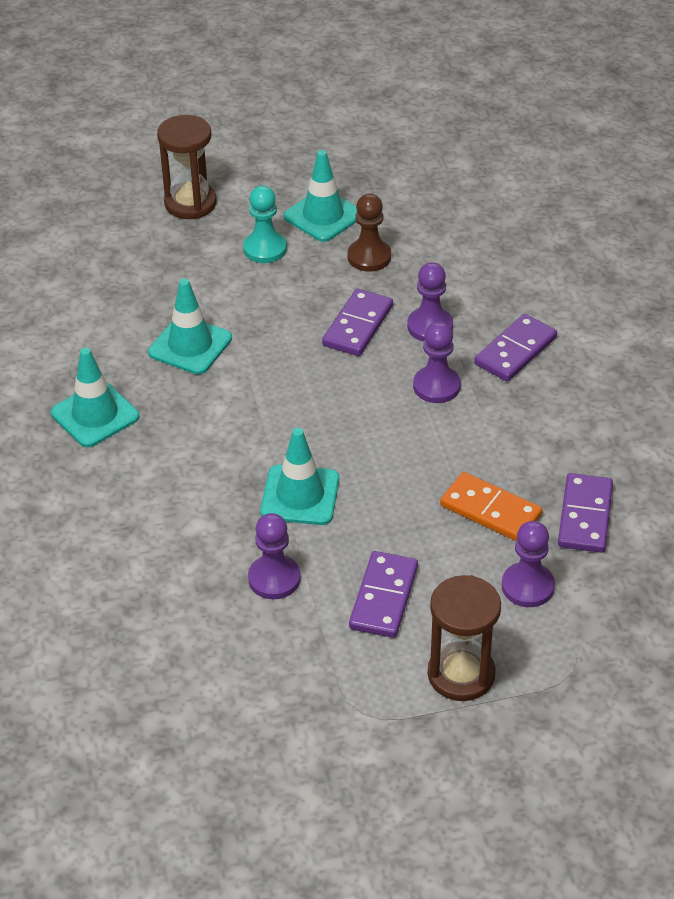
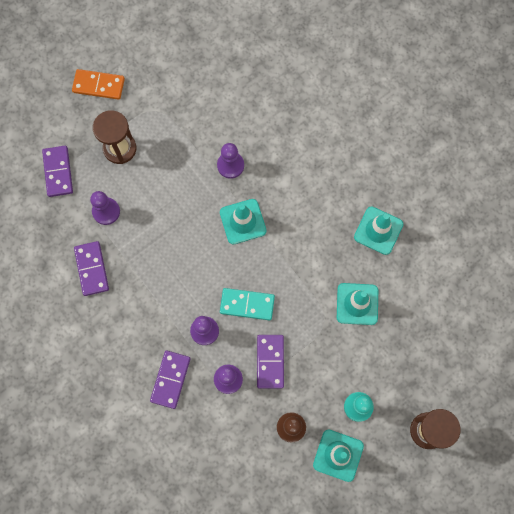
camera: 155 degrees right, 30 degrees up
purple domino [349,551,418,638] -> purple domino moved to [42,146,73,197]
orange domino [440,472,542,541] -> orange domino moved to [72,69,125,100]
none -> turquoise domino [220,288,275,321]

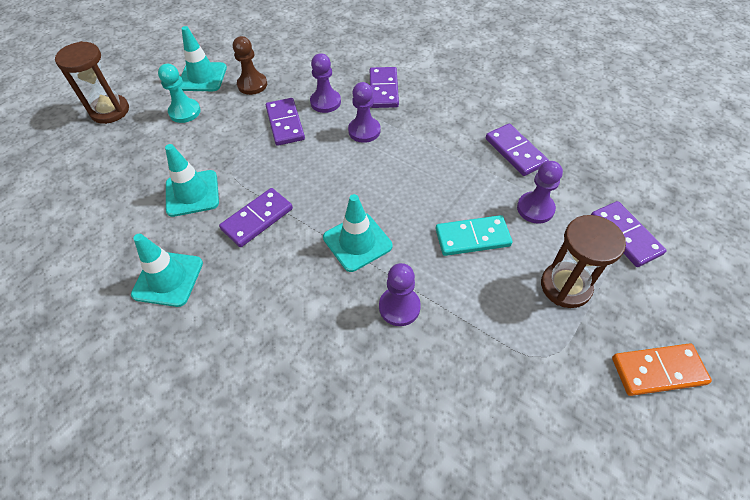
camera: 165 degrees right, 20 degrees down
turquoise domino [220,288,275,321] -> turquoise domino moved to [436,215,512,256]
none -> purple domino [219,188,293,247]

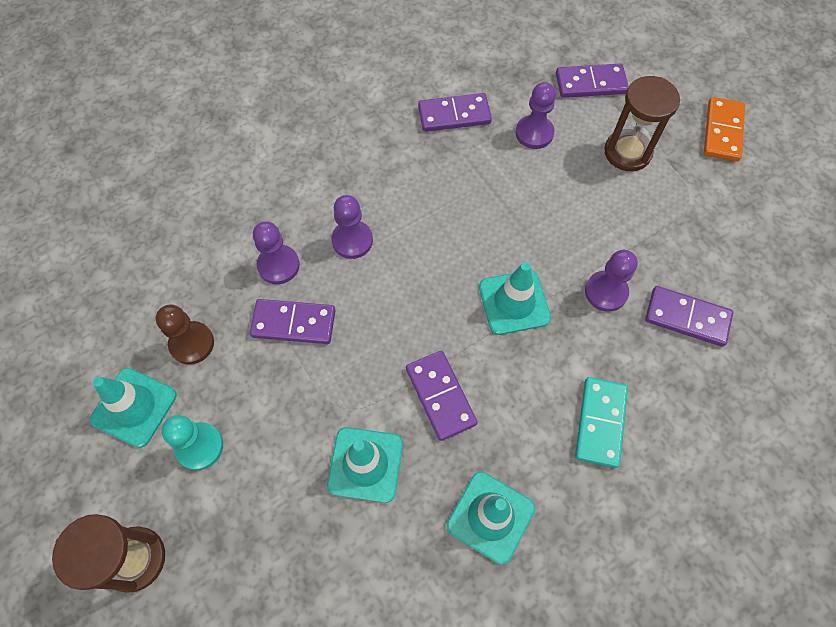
camera: 70 degrees left, 10 degrees up
purple domino [370,67,399,108] -> purple domino moved to [645,286,733,347]
turquoise domino [436,215,512,256] -> turquoise domino moved to [575,377,628,468]

